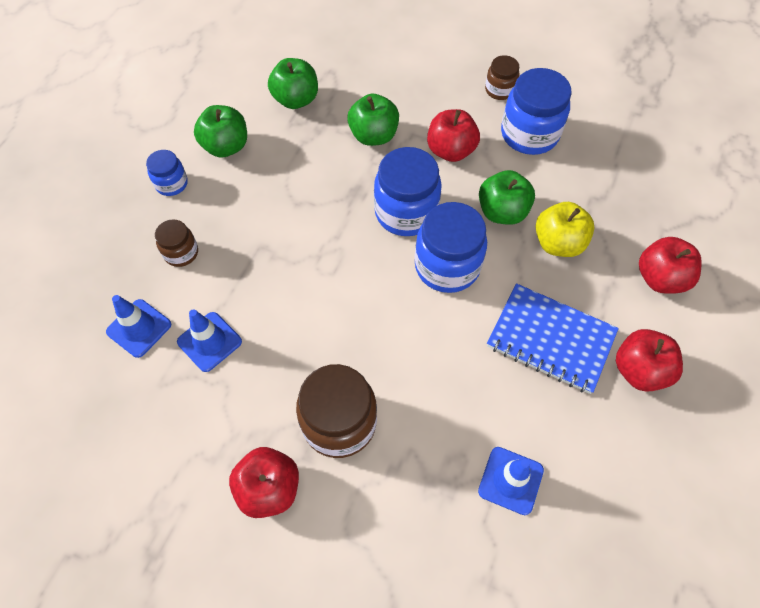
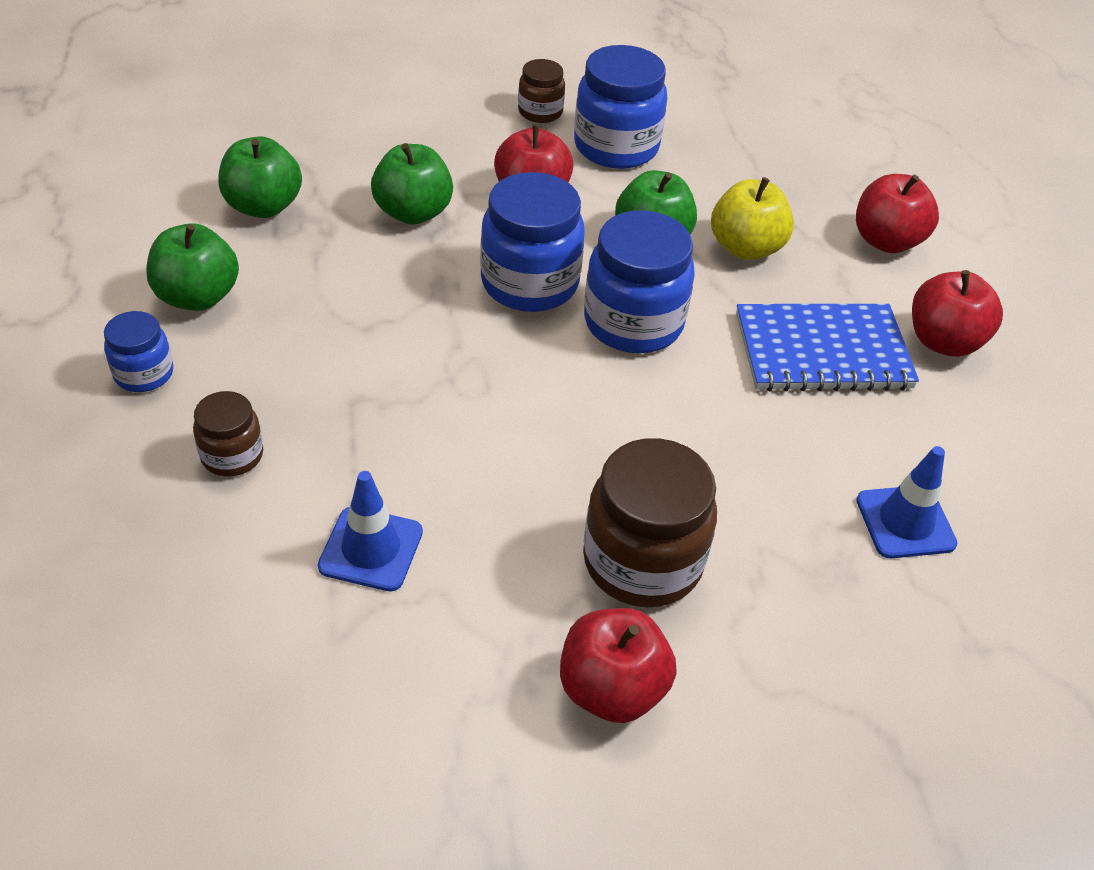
camera: 35 degrees left, 15 degrees down
blue traffic cone [106,295,171,358] -> none

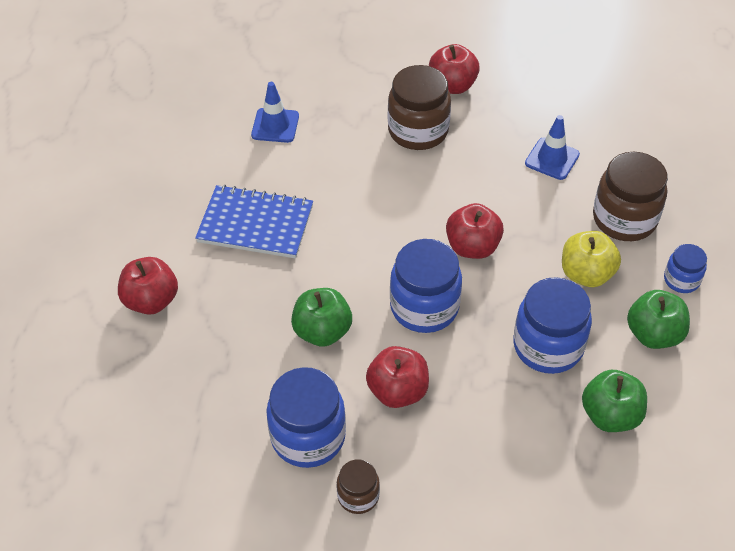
camera: 160 degrees left, 5 degrees up
brown jar [193,391,263,477] -> brown jar [593,152,668,241], size x1.85
green apple [371,143,453,225] -> none
blue jar [584,211,695,353] -> blue jar moved to [513,277,592,374]
yellow apple [711,177,794,260] -> yellow apple moved to [562,231,621,287]
red apple [912,270,1003,357] -> red apple moved to [446,203,504,259]

